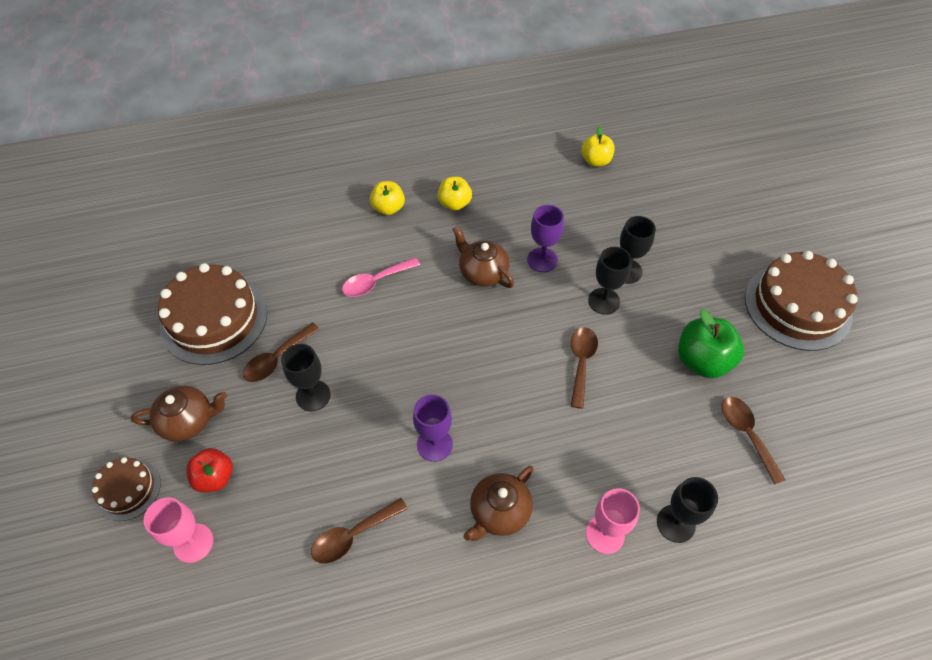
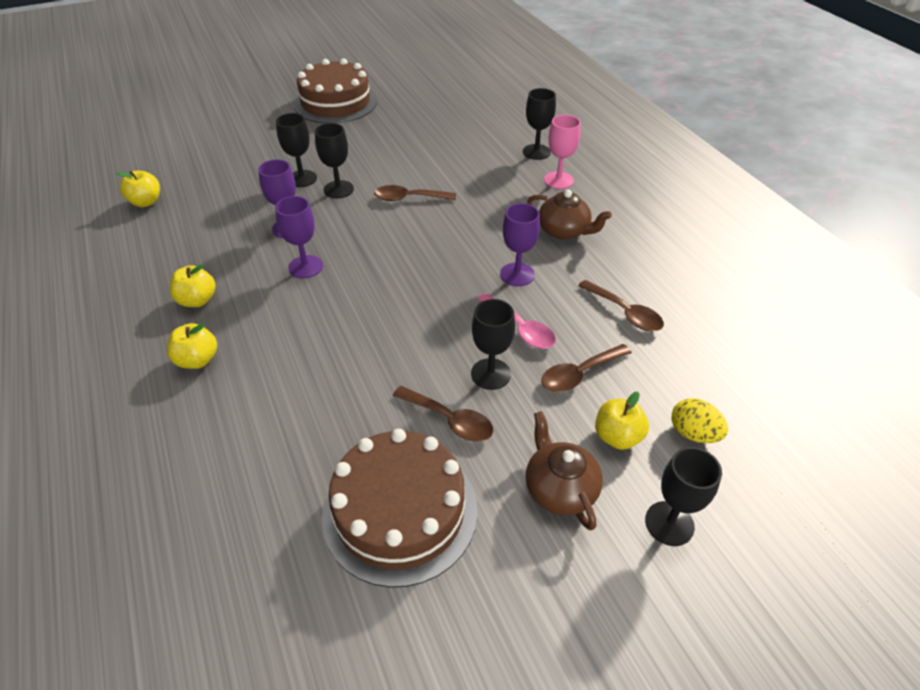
camera: 100 degrees left, 10 degrees down
brown cake [92,457,161,521] -> black goblet [645,447,722,546]
pink goblet [144,497,213,563] -> yellow egg [672,398,728,443]
red apple [186,448,233,492] -> yellow apple [595,392,649,450]
pink spoon [342,257,420,297] -> pink spoon moved to [477,293,556,349]
brown teapot [453,226,514,288] -> purple goblet [275,196,323,278]
green apple [678,309,744,378] -> none
brown spoon [722,397,786,485] -> brown spoon moved to [541,344,632,392]

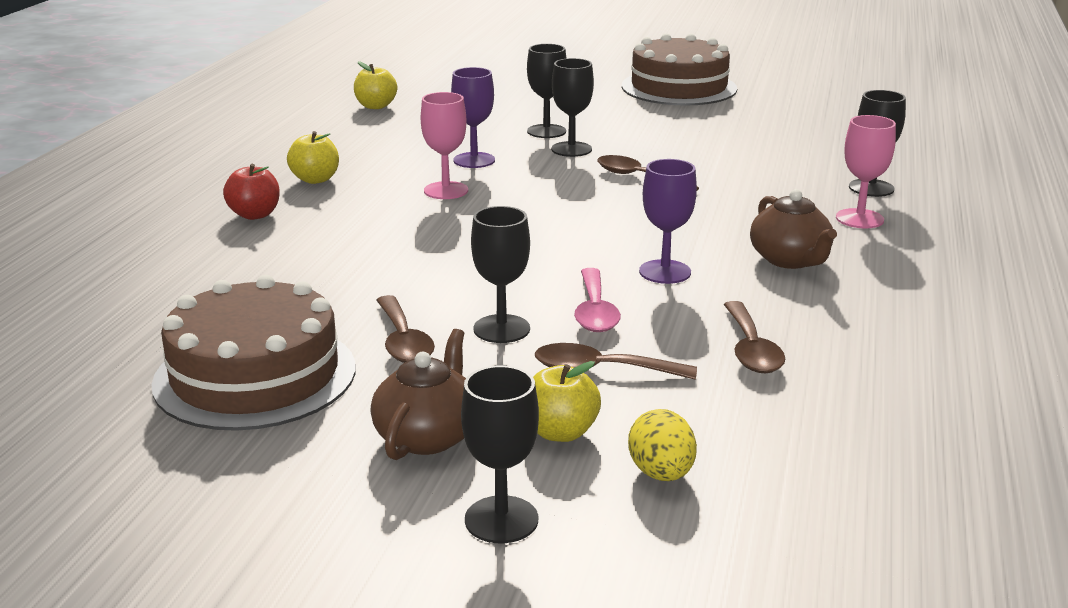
camera: 40 degrees right, 20 degrees down
yellow apple [167,323,217,369] -> red apple [223,164,280,220]
purple goblet [275,196,323,278] -> pink goblet [421,92,468,199]

